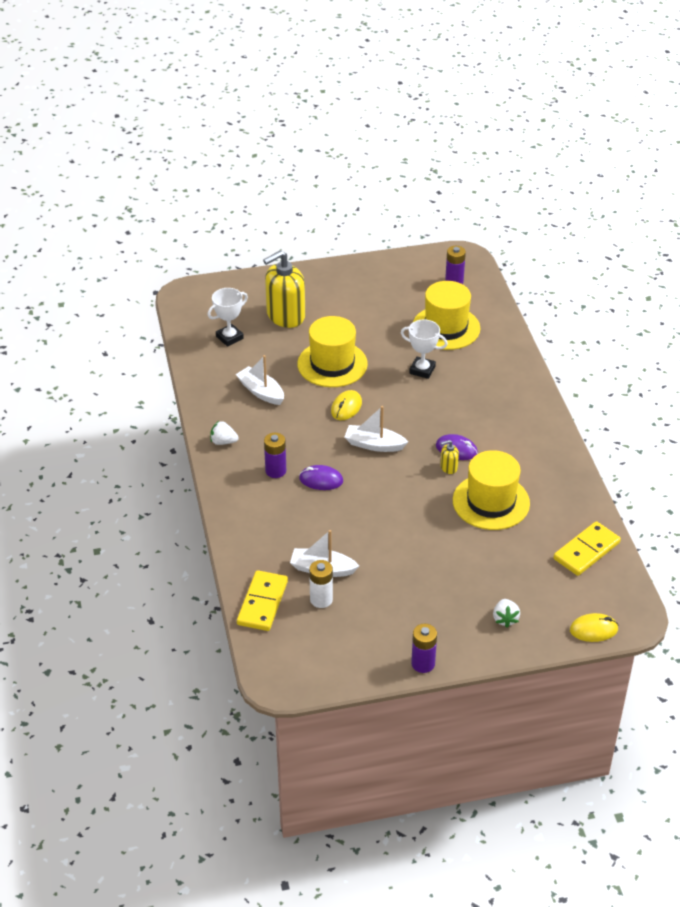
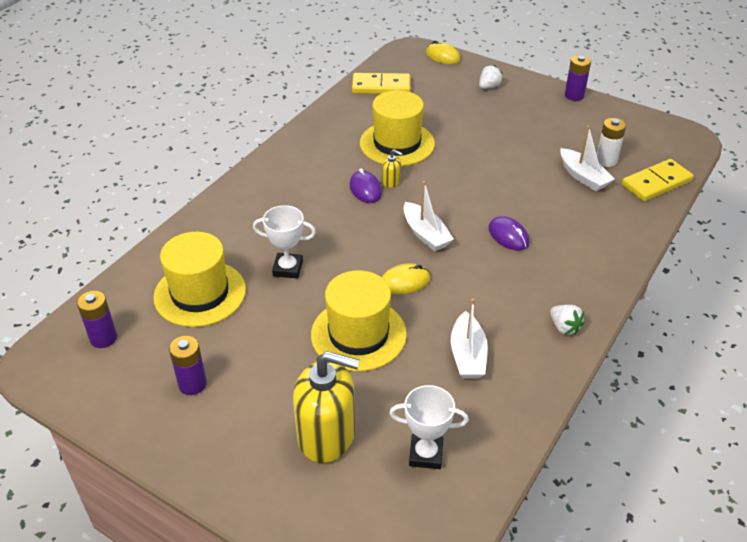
camera: 135 degrees left, 0 degrees up
purple battery [264,433,286,478] -> purple battery moved to [169,336,207,395]
white trophy [401,320,448,379] -> white trophy turned 60 degrees counterclockwise [253,205,316,279]

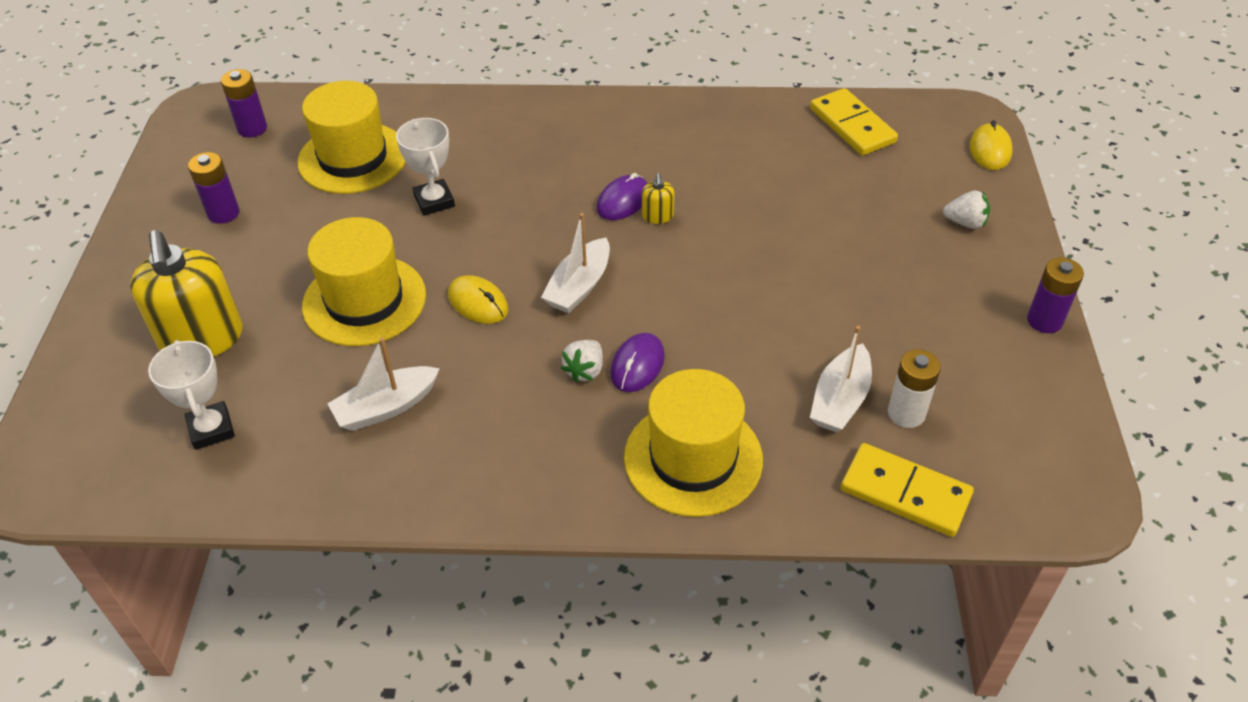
camera: 60 degrees right, 5 degrees up
yellow hat [360,90,435,166] -> yellow hat moved to [624,369,763,517]
white strawberry [550,305,584,335] -> white strawberry moved to [561,340,603,383]

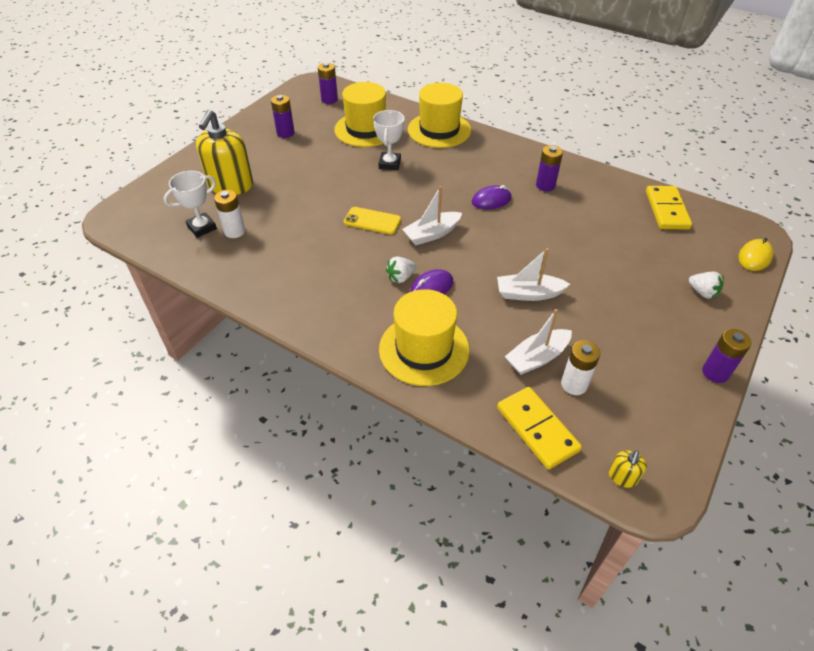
camera: 30 degrees right, 0 degrees up
white trophy [148,340,235,450] -> white trophy turned 45 degrees clockwise [164,171,217,238]
yellow hat [302,217,426,346] -> yellow hat moved to [408,83,471,148]
white boat [328,337,440,431] -> white boat moved to [497,248,570,301]
yellow mouse [448,275,508,324] -> yellow phone [344,207,401,235]
yellow soap dispenser [642,173,675,224] -> yellow soap dispenser moved to [609,450,647,488]
none -> white battery [214,190,245,238]
none -> purple battery [536,145,563,191]

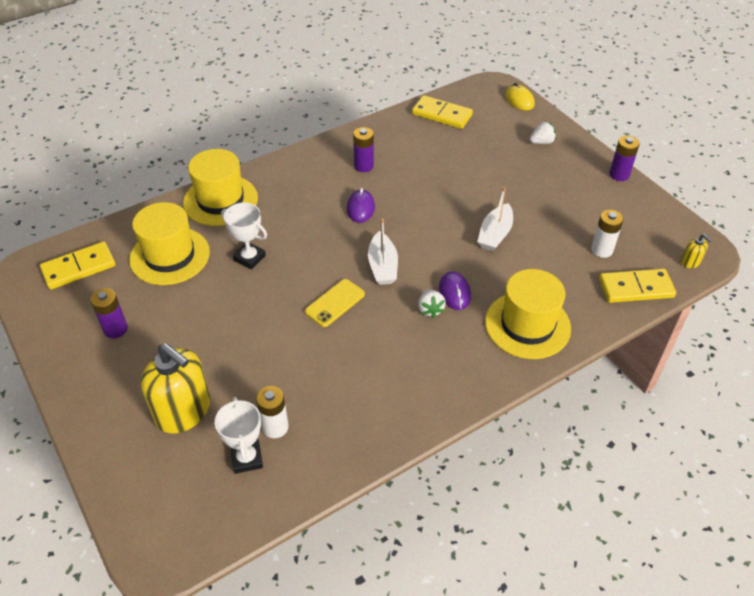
camera: 65 degrees left, 0 degrees up
purple battery [318,63,338,104] -> yellow domino [40,241,116,290]
white boat [505,309,572,375] -> none

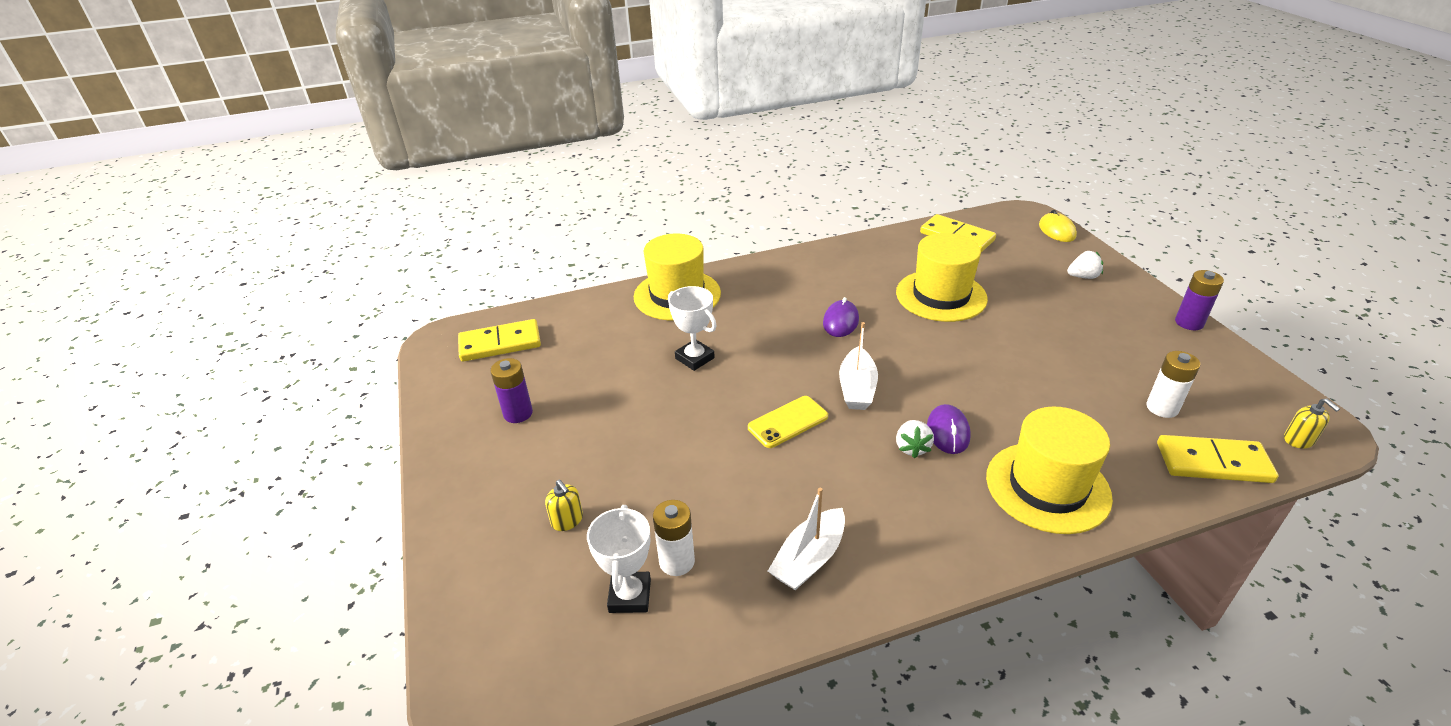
camera: 15 degrees right, 10 degrees down
yellow hat [129,202,210,285] -> yellow hat moved to [896,233,988,322]
yellow soap dispenser [141,343,211,434] -> yellow soap dispenser [545,479,583,531], size x0.42
purple battery [353,127,374,172] -> none
white boat [477,187,513,251] -> white boat moved to [768,488,845,590]

